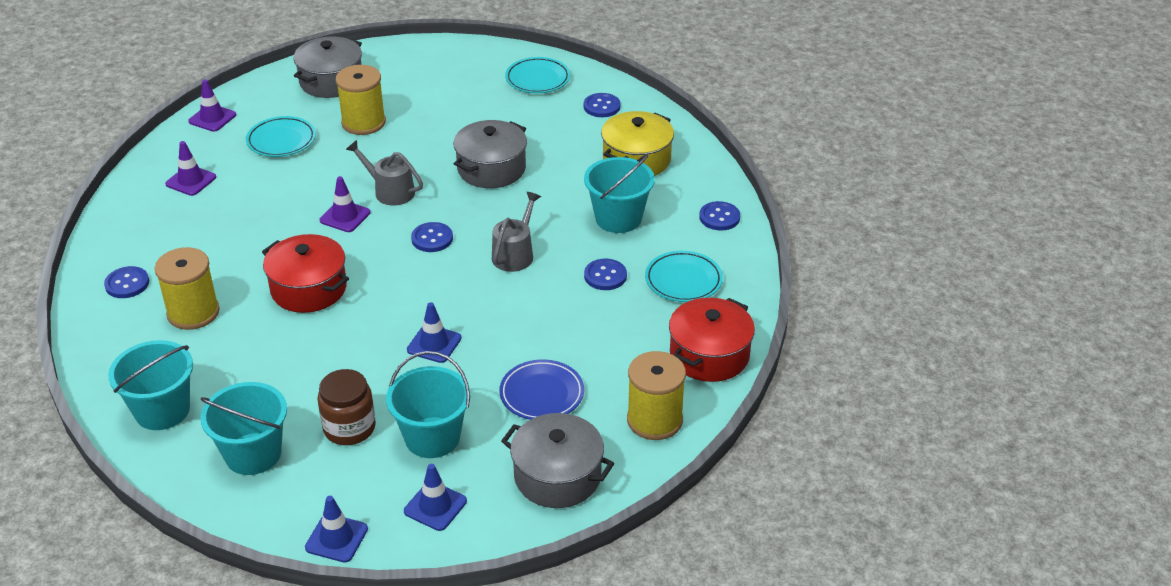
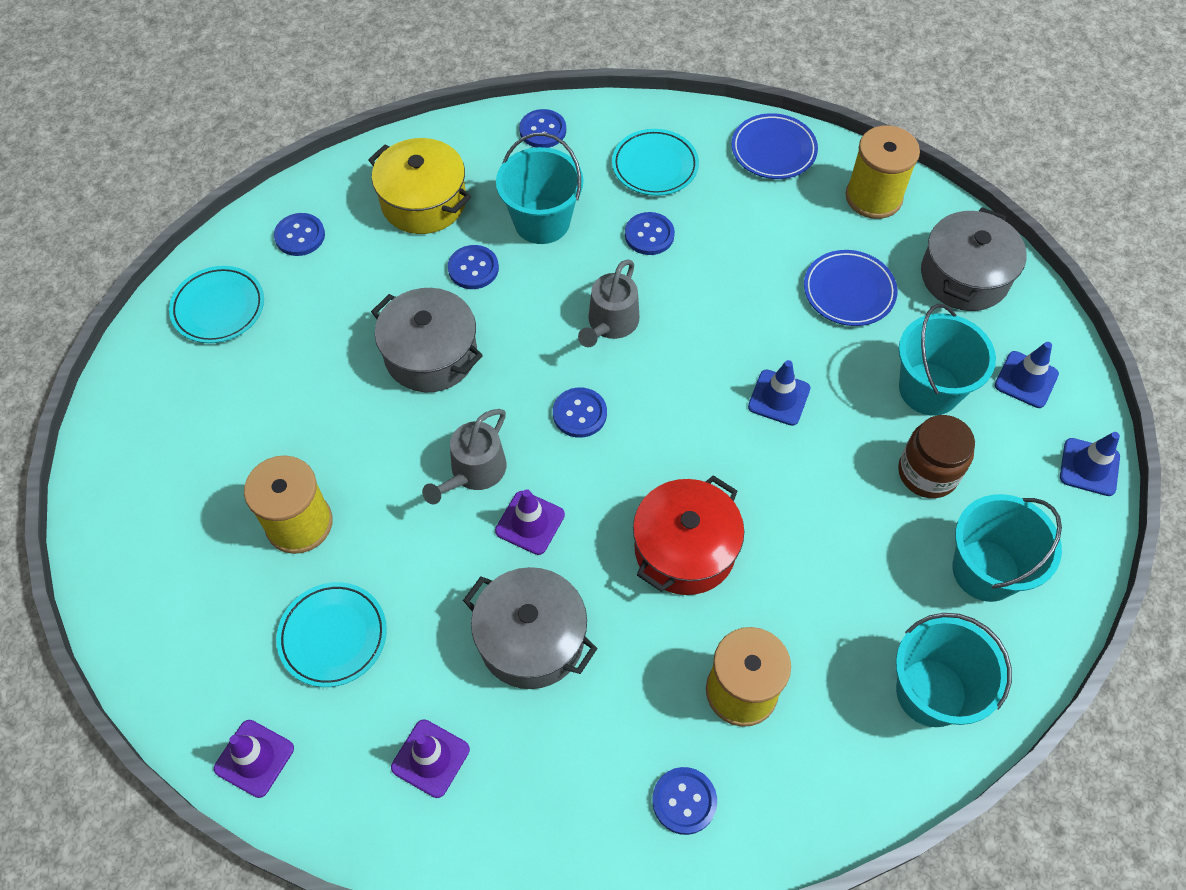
camera: 90 degrees left, 20 degrees up
grey pot [294,36,362,98] -> grey pot moved to [463,567,598,689]
grey watering can [492,192,541,272] -> grey watering can turned 90 degrees counterclockwise [578,259,640,347]
red pot [669,298,755,382] -> blue plate [731,113,818,179]
none -> blue button [448,245,499,289]

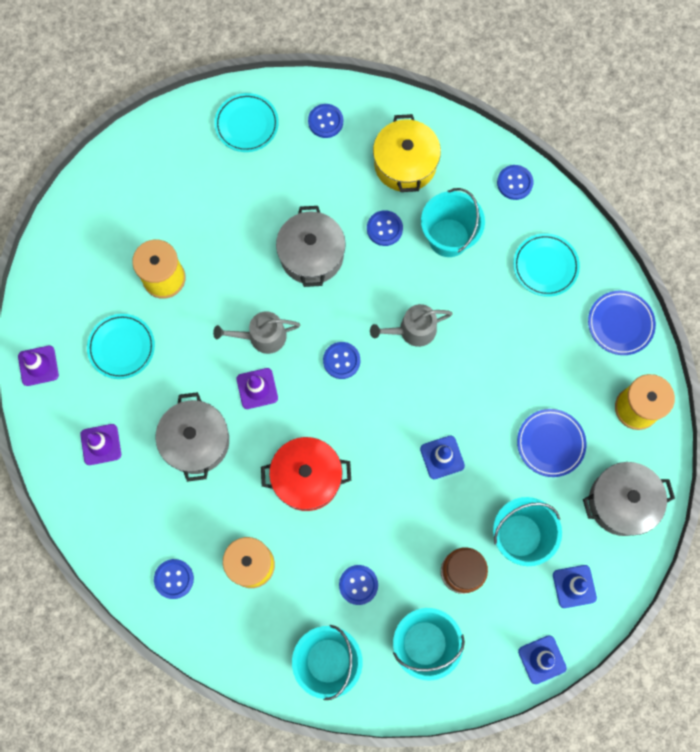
camera: 50 degrees right, 15 degrees up
blue button [625,212,675,255] -> blue button moved to [339,565,378,605]

